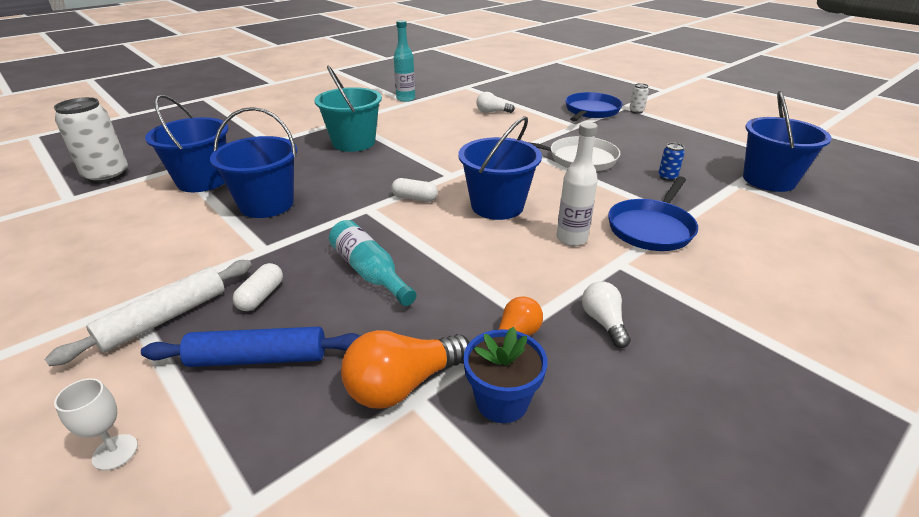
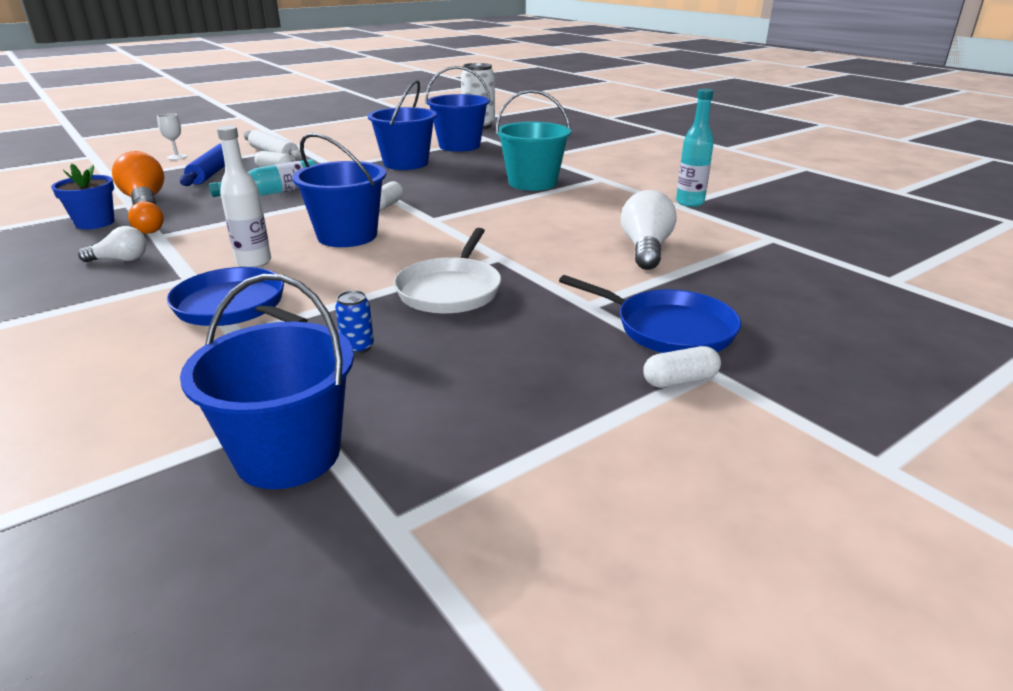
camera: 95 degrees right, 5 degrees down
white light bulb [476,92,515,113] -> white light bulb [621,190,676,270], size x1.65
white can [629,83,649,114] -> white capsule [643,346,721,388]

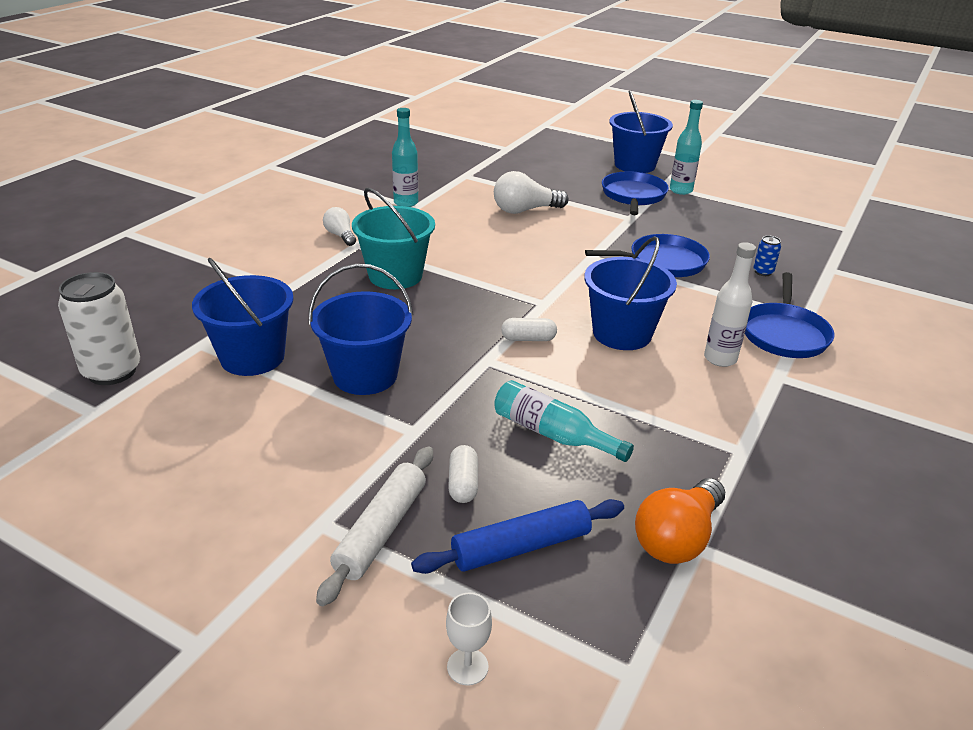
camera: 115 degrees left, 5 degrees up
blue flower pot [51,164,115,229] -> none
white light bulb [78,226,147,262] -> white light bulb moved to [323,207,356,246]
orange light bulb [128,201,164,234] -> none
blue bucket [180,274,354,489] -> blue bucket moved to [609,90,673,173]
white pan [394,228,501,314] -> blue pan [585,234,710,277]
white capsule [643,346,721,388] -> turquoise bottle [670,100,703,195]

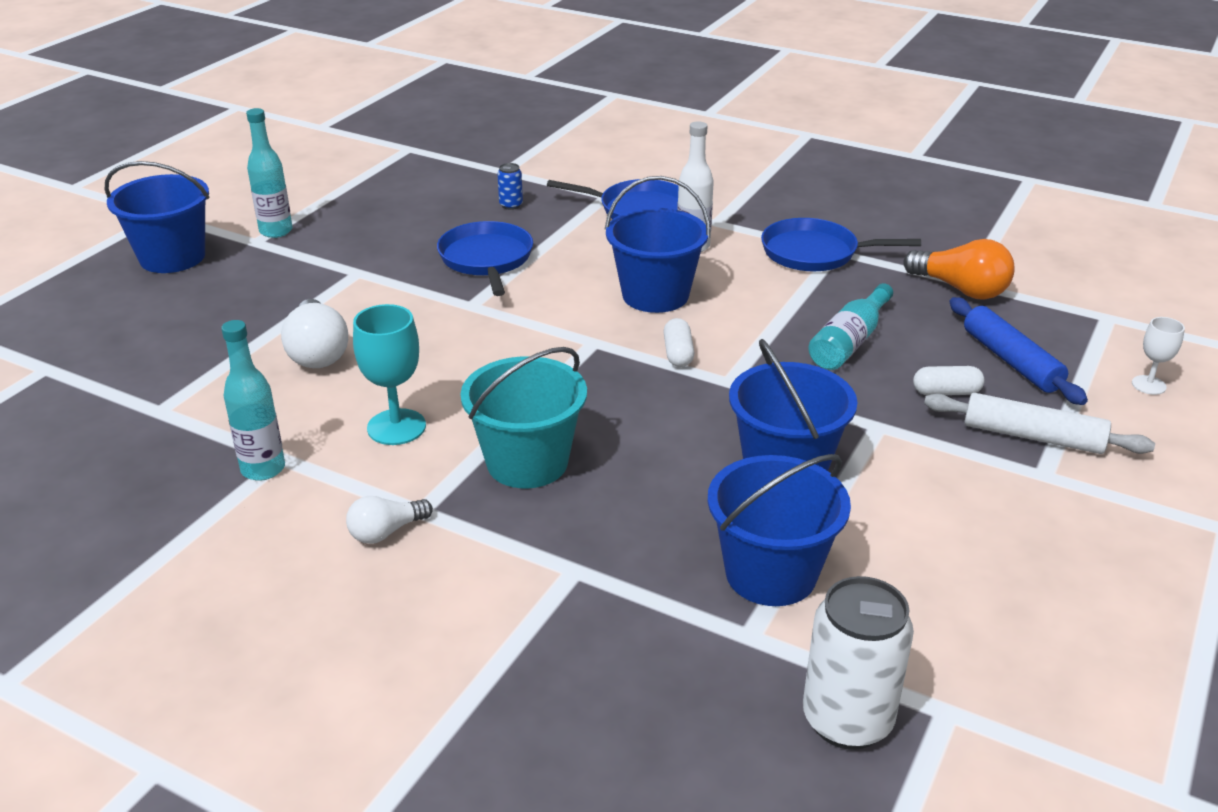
camera: 90 degrees left, 0 degrees up
blue pan [602,171,669,215] -> blue pan moved to [761,218,921,271]
none -> turquoise goblet [353,304,426,445]

